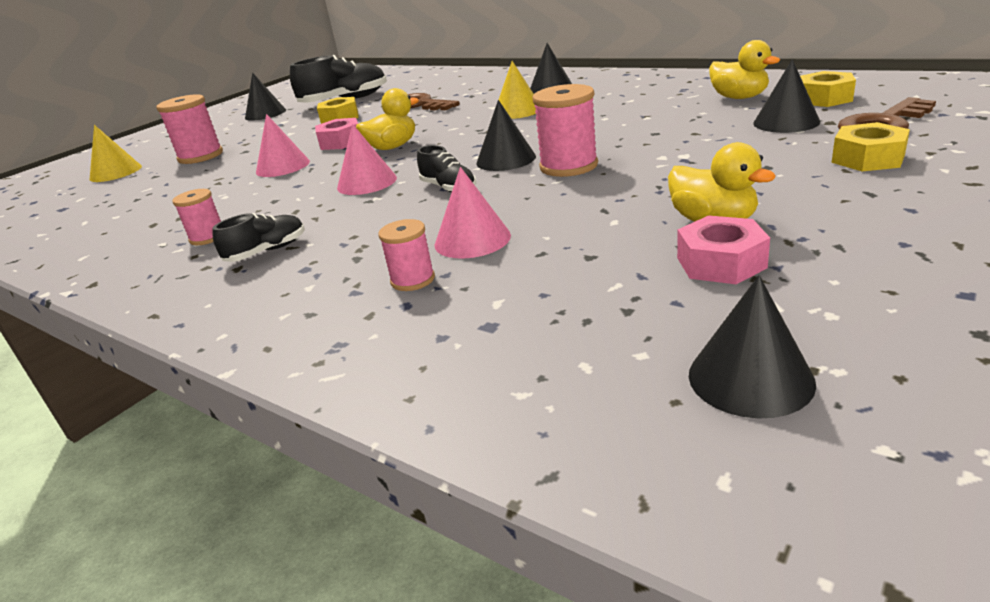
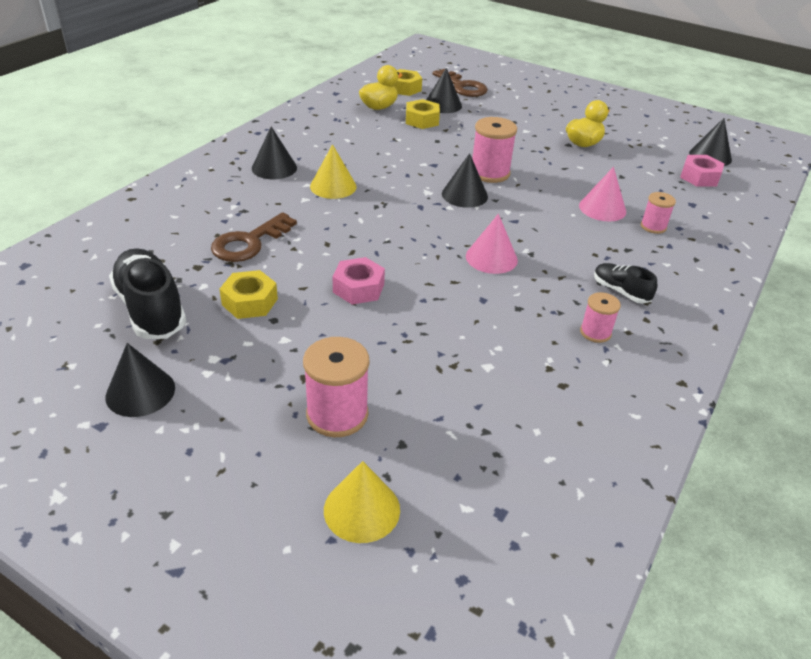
camera: 100 degrees left, 10 degrees up
pink cone [256,114,310,177] -> none
yellow duck [356,88,419,150] -> none
black shoe [417,145,476,192] -> none
pink nut [677,215,770,284] -> pink nut moved to [680,155,725,187]
yellow nut [832,122,910,171] -> yellow nut moved to [406,99,440,129]

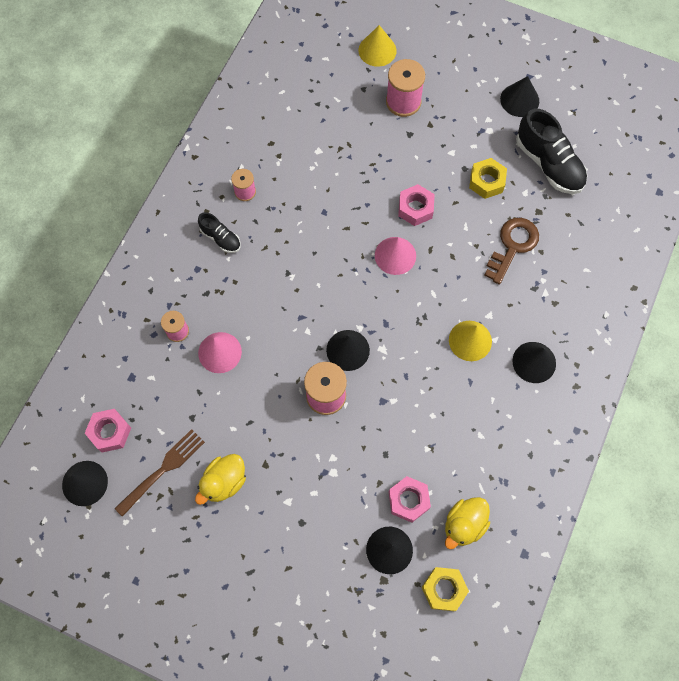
camera: 175 degrees right, 30 degrees up
yellow nut [406,99,440,129] -> pink nut [389,476,431,523]
brown key [433,69,488,97] -> none
pink cone [466,214,518,274] -> pink cone moved to [375,237,416,275]
none -> brown fork [114,429,205,517]

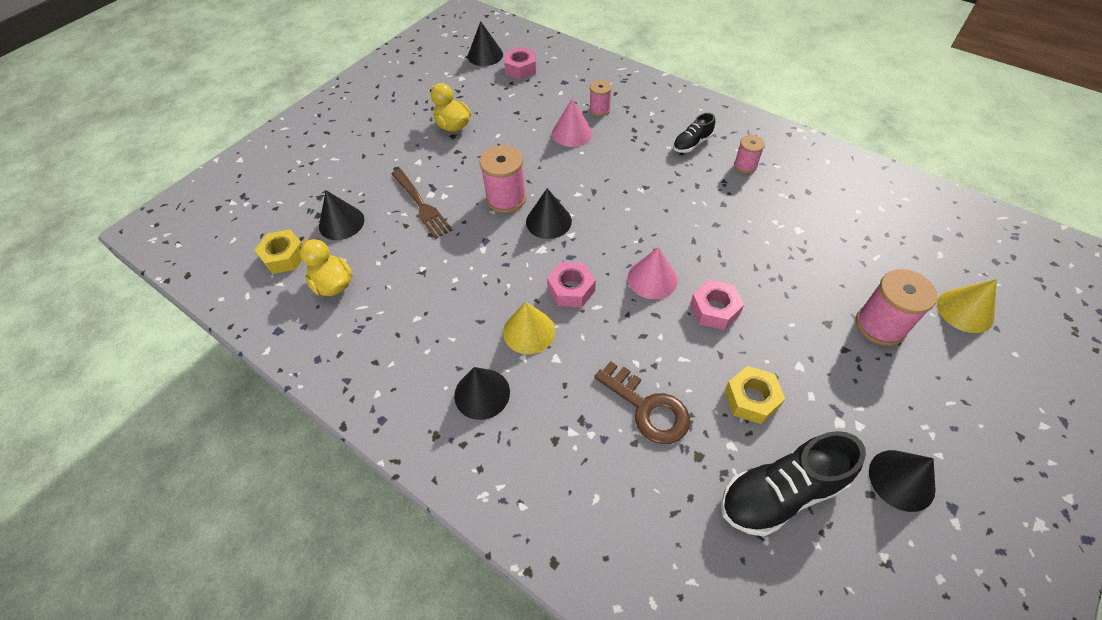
camera: 105 degrees right, 15 degrees down
brown fork [114,429,205,517] -> brown fork moved to [392,169,452,239]
pink nut [389,476,431,523] -> pink nut moved to [547,262,596,307]

